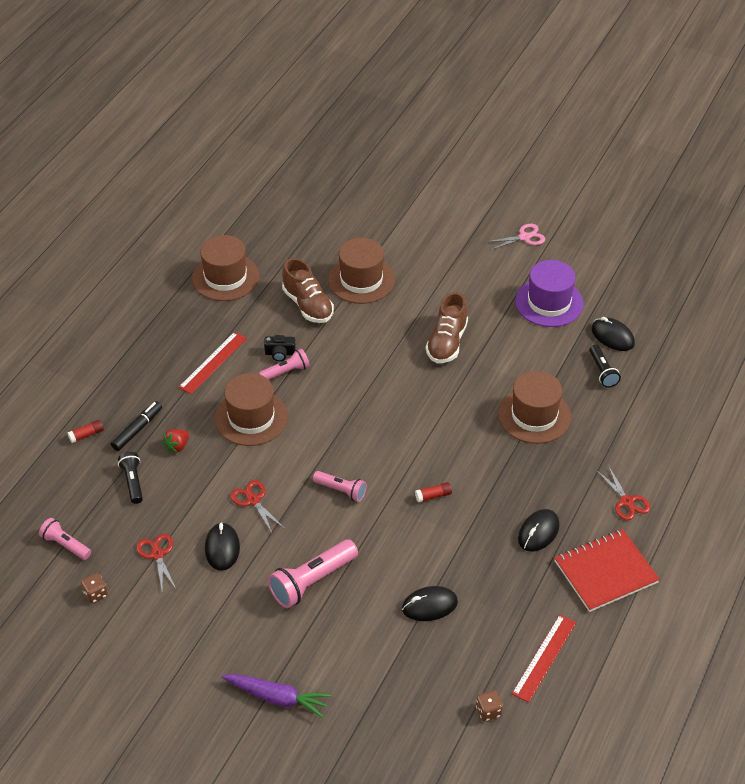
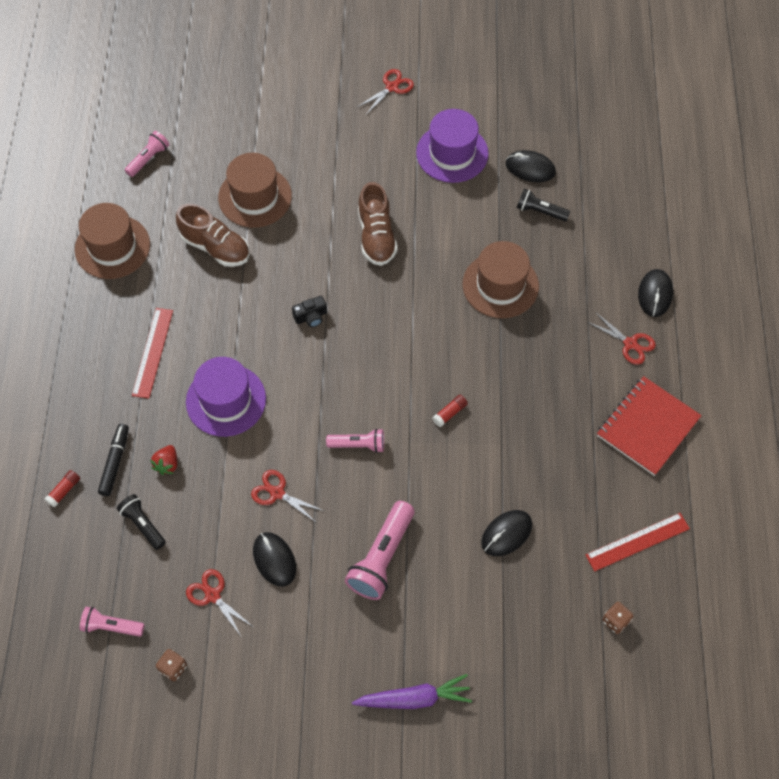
camera: 25 degrees left, 15 degrees up
brown hat [215,373,288,446] -> purple hat [186,357,266,437]
pink flashlight [259,349,310,380] -> pink flashlight moved to [125,131,170,177]
black camera [264,335,296,361] -> black camera moved to [292,296,327,327]
pink scissors [487,224,545,250] -> red scissors [357,69,414,115]
red ruler [512,615,576,703] -> red ruler turned 60 degrees clockwise [586,513,690,572]
black mouse [518,509,560,552] -> black mouse moved to [638,269,673,317]
black flashlight [589,345,621,388] -> black flashlight turned 150 degrees clockwise [517,189,570,221]

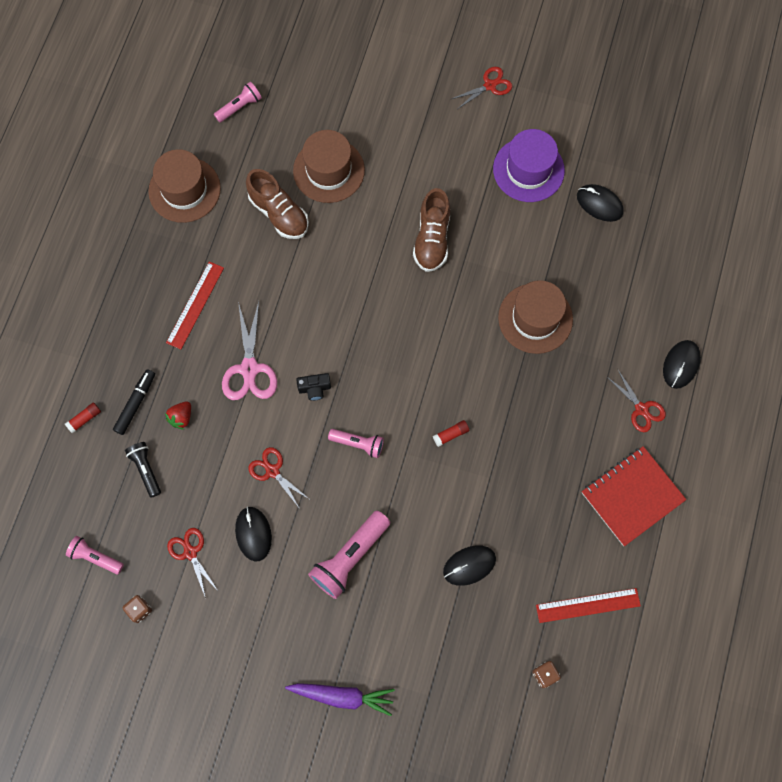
camera: 15 degrees right, 10 degrees up
purple hat [186,357,266,437] -> pink scissors [222,301,277,400]
black camera [292,296,327,327] -> black camera moved to [296,373,331,401]
black flashlight [517,189,570,221] -> none

